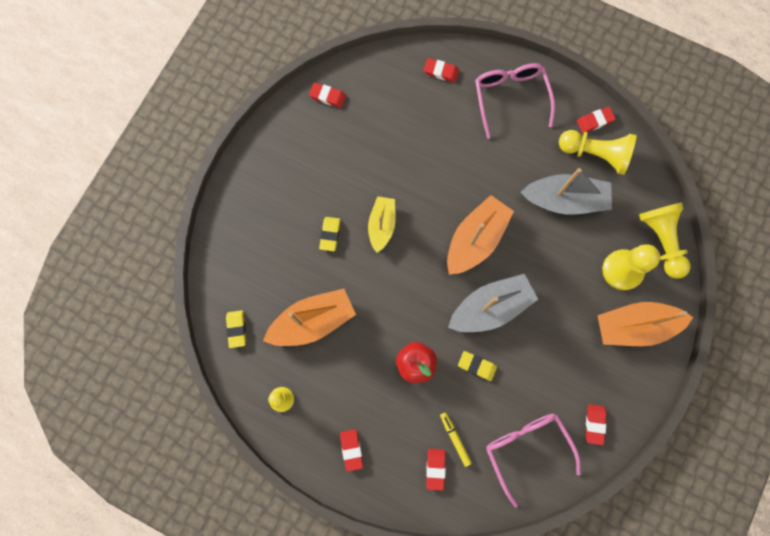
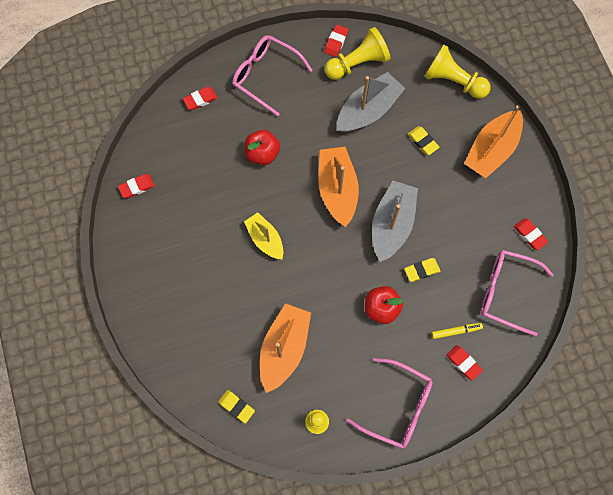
camera: 45 degrees left, 5 degrees down
yellow eraser [319,217,341,251] -> yellow eraser moved to [408,126,440,155]
red eraser [340,429,363,472] -> pink glasses [346,358,433,449]
yellow marker [440,412,472,467] -> yellow marker turned 150 degrees clockwise [431,323,483,339]
yellow pawn [602,244,660,290] -> none
none -> red apple [245,130,280,165]

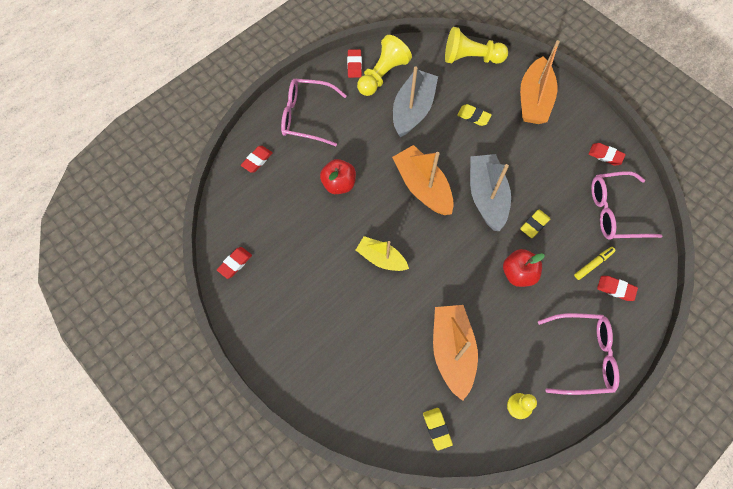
camera: 25 degrees left, 5 degrees down
yellow eraser [218,390,255,423] -> yellow eraser turned 60 degrees clockwise [423,408,453,451]

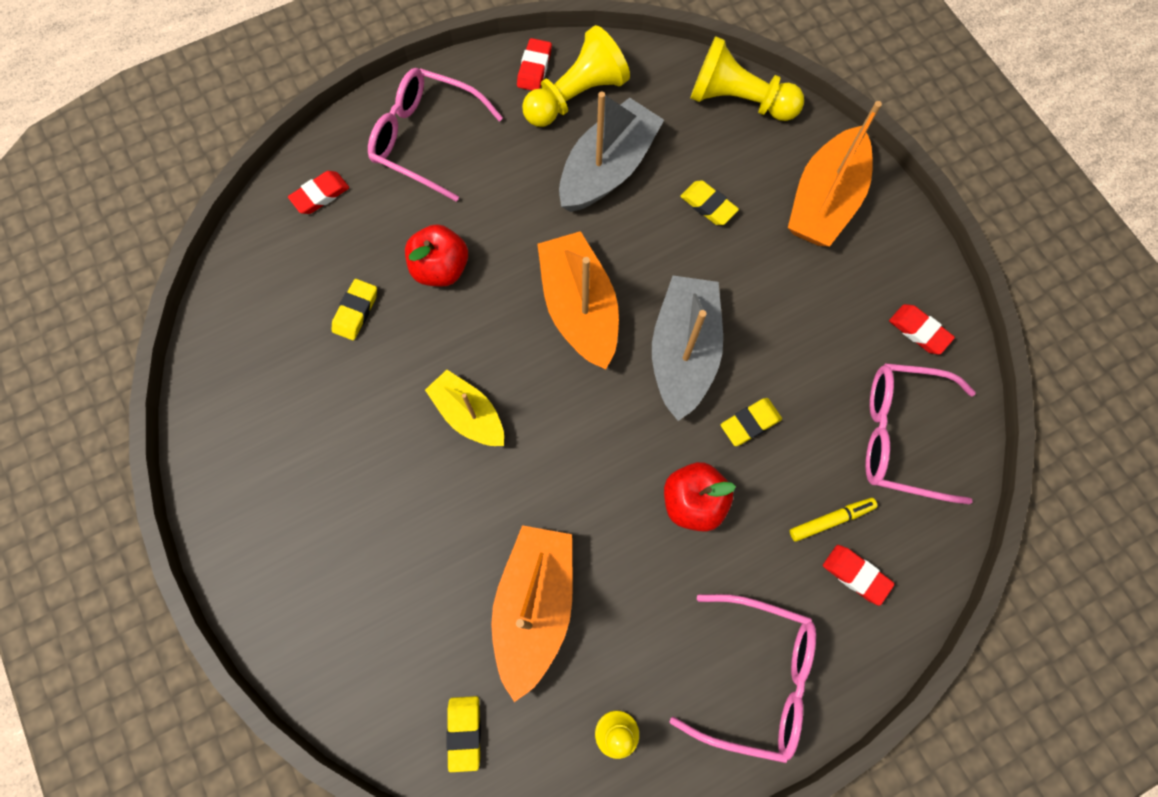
camera: 15 degrees right, 5 degrees up
red eraser [217,247,252,279] -> none
none -> yellow eraser [331,279,377,340]

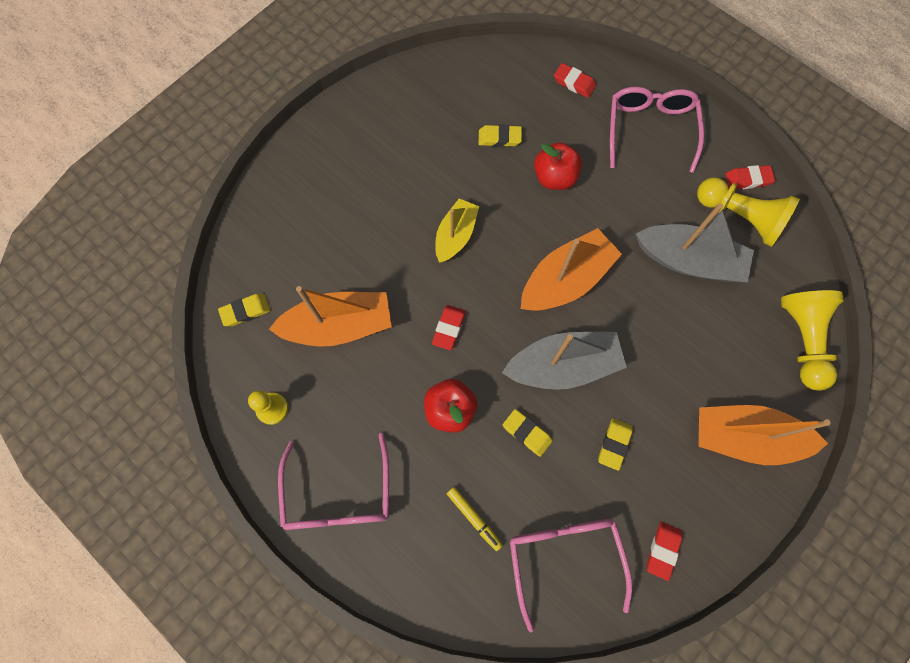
camera: 70 degrees right, 0 degrees up
yellow eraser [680,180,739,225] -> yellow eraser moved to [598,418,633,471]
red eraser [823,545,894,606] -> red eraser moved to [432,305,466,350]

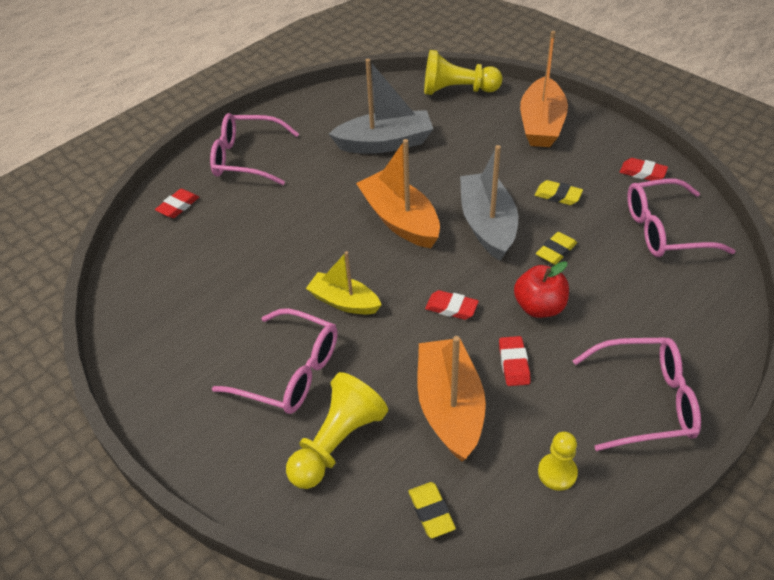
camera: 85 degrees left, 25 degrees down
yellow marker [447,487,503,551] -> none
yellow eraser [479,124,522,147] -> none
red apple [534,142,582,190] -> none
grey boat [636,203,754,282] -> grey boat turned 60 degrees clockwise [329,59,433,154]
yellow pawn [697,177,800,247] -> yellow pawn moved to [286,372,388,489]
red eraser [725,165,775,189] -> red eraser moved to [499,336,531,386]
none -> pink glasses [212,308,338,414]

